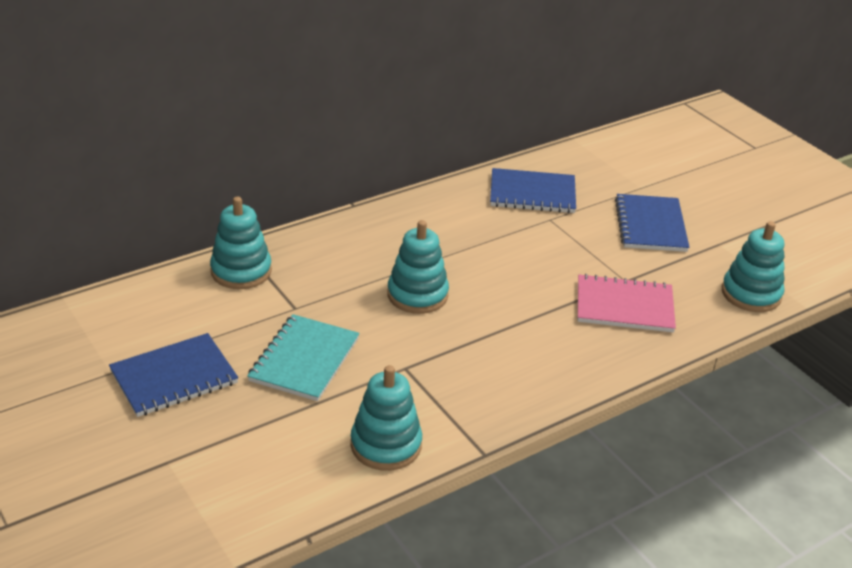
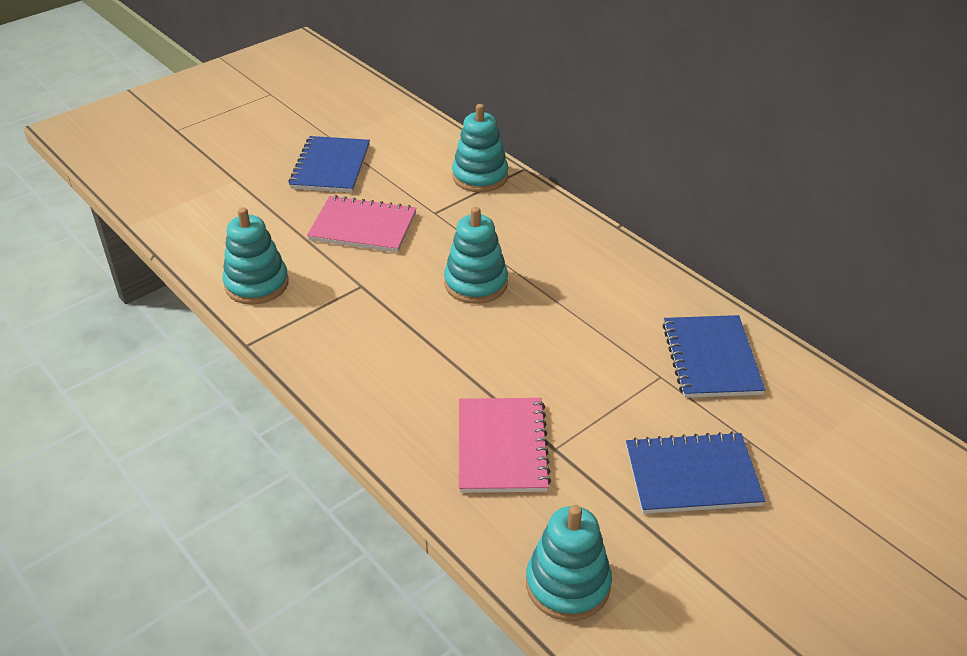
camera: 85 degrees right, 5 degrees up
blue notebook [109,333,238,417] -> blue notebook turned 45 degrees clockwise [288,136,370,193]
turquoise notebook [247,314,360,401] -> pink notebook [307,195,417,253]

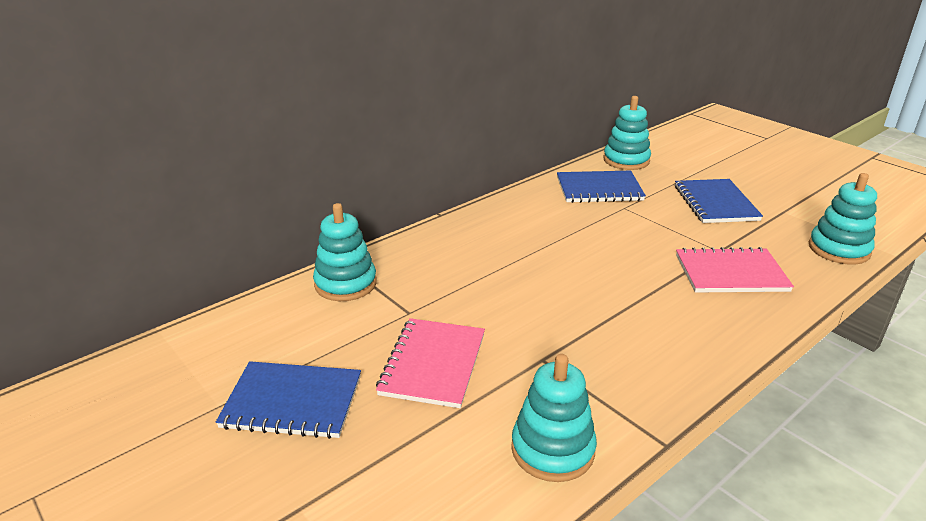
camera: 90 degrees left, 10 degrees down
turquoise stacking toy [444,207,508,304] -> turquoise stacking toy moved to [603,96,651,170]

